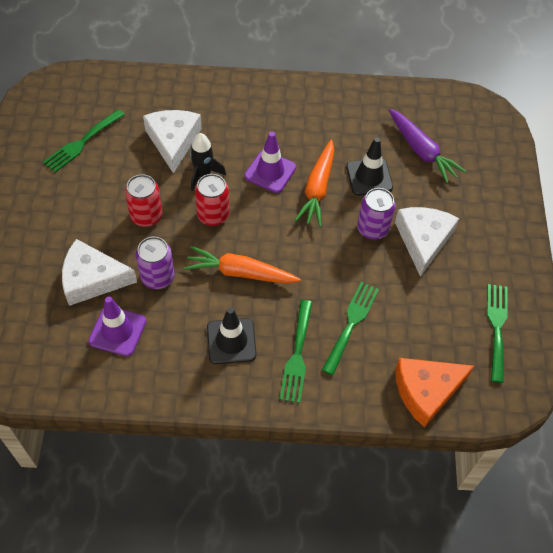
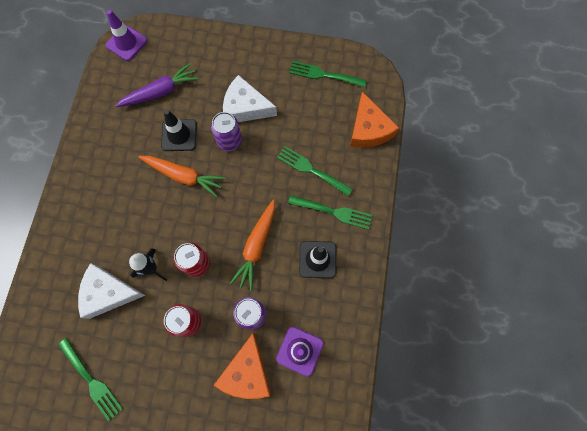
camera: 80 degrees left, 15 degrees up
white cheese [62,239,137,306] -> orange cheese [214,333,271,399]
purple traffic cone [244,132,296,193] -> purple traffic cone moved to [105,10,147,61]

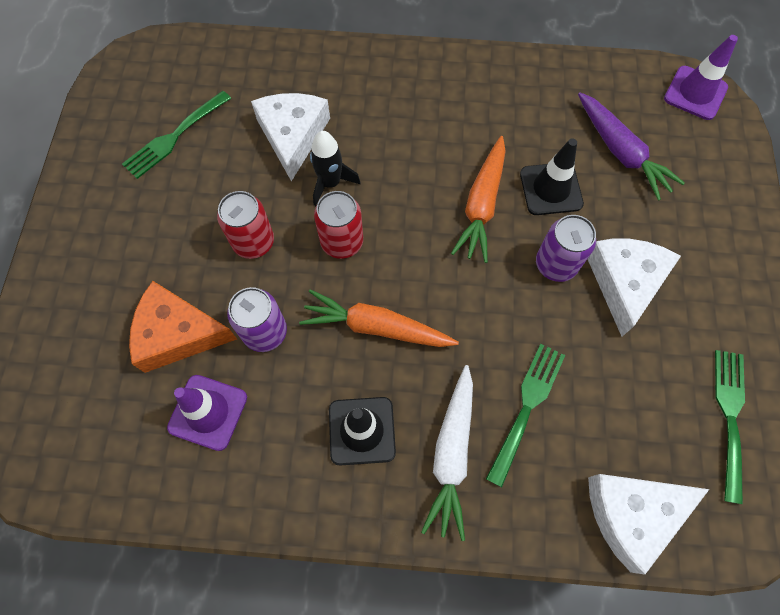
camera: 85 degrees right, 5 degrees down
green fork [288,195,372,230] -> white carrot [421,365,473,541]
orange cheese [350,92,399,148] -> white cheese [588,474,709,575]

